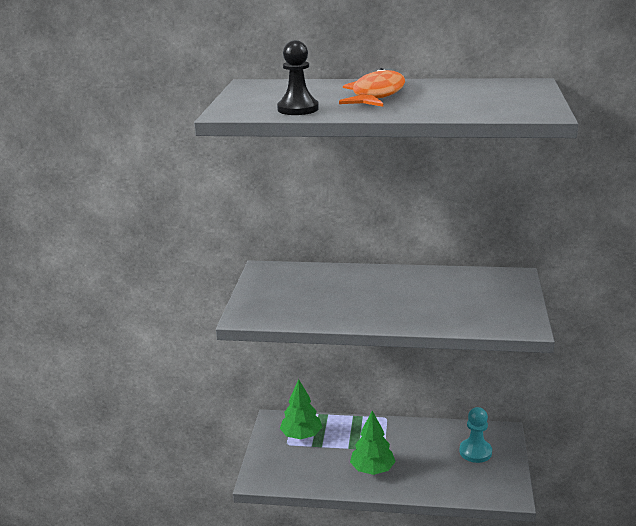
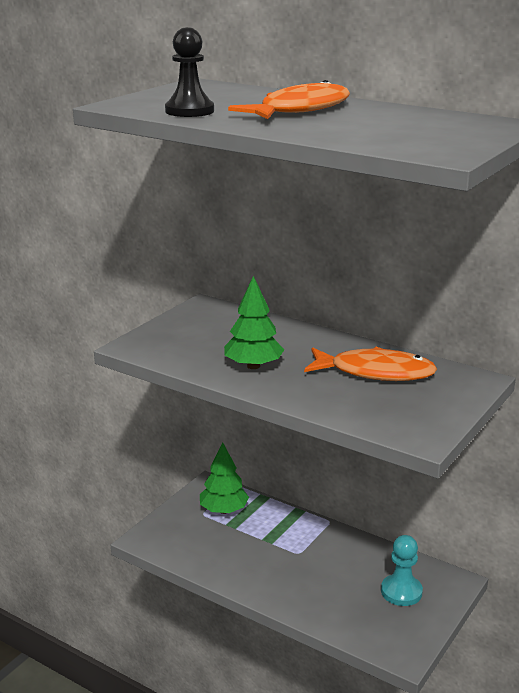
camera: 25 degrees right, 0 degrees up
green tree [350,411,396,475] -> green tree moved to [224,276,284,369]
none -> orange fish [304,347,437,381]

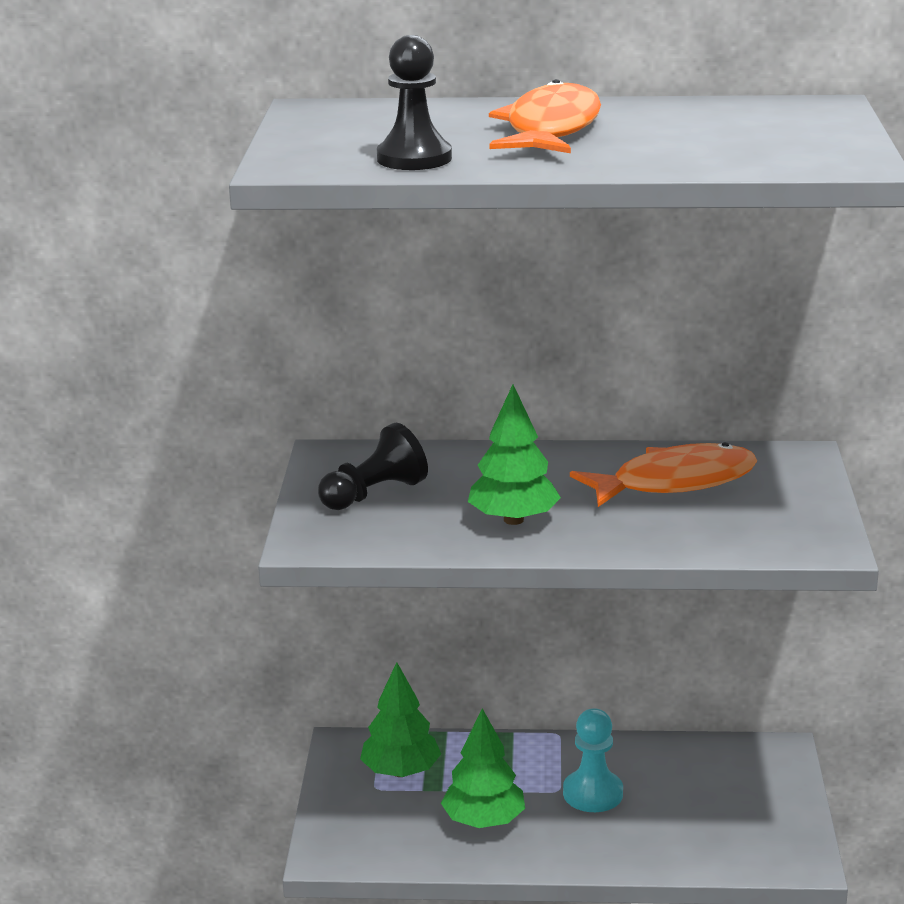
camera: 30 degrees left, 0 degrees up
turquoise pawn [381,535,423,606] -> turquoise pawn moved to [563,708,623,812]
none -> black pawn [318,423,428,510]
none -> green tree [441,708,525,828]

